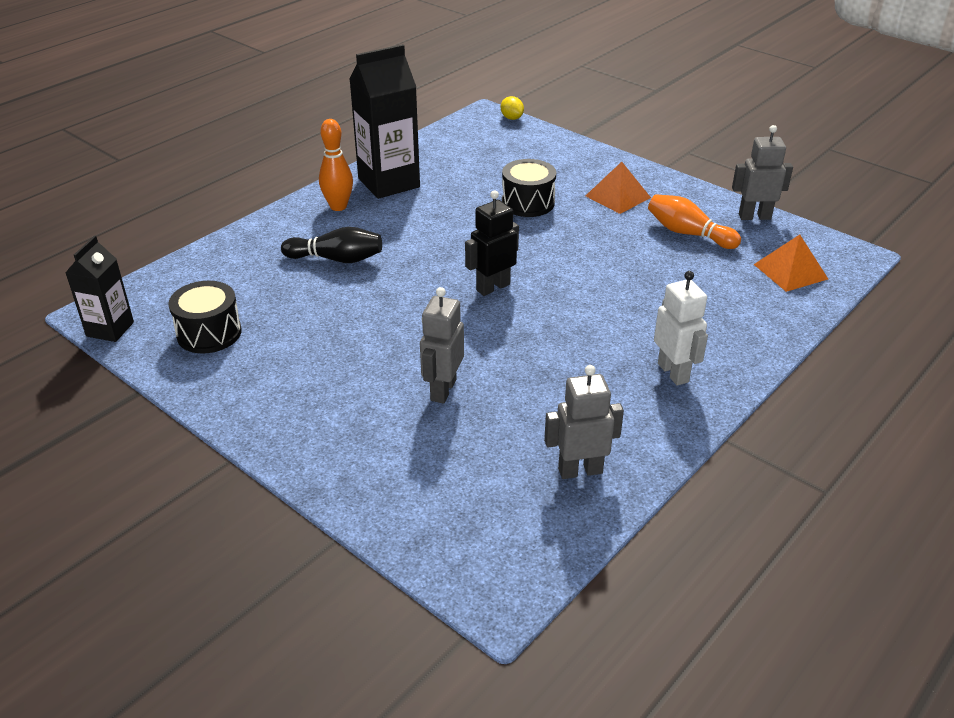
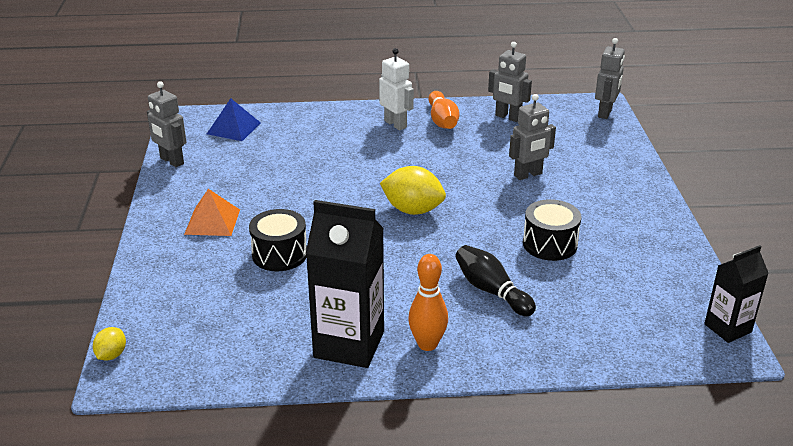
camera: 135 degrees left, 5 degrees down
black drum [168,281,242,353] -> black drum moved to [523,199,581,261]
black robot [465,190,519,296] -> yellow lemon [380,166,446,215]
orange bowling pin [648,194,741,249] -> orange bowling pin moved to [429,91,459,129]
white robot [654,271,708,386] -> white robot turned 120 degrees clockwise [379,48,414,130]
orange pyramid [754,235,828,292] -> blue pyramid [207,98,261,141]
none -> grey robot [595,38,625,119]

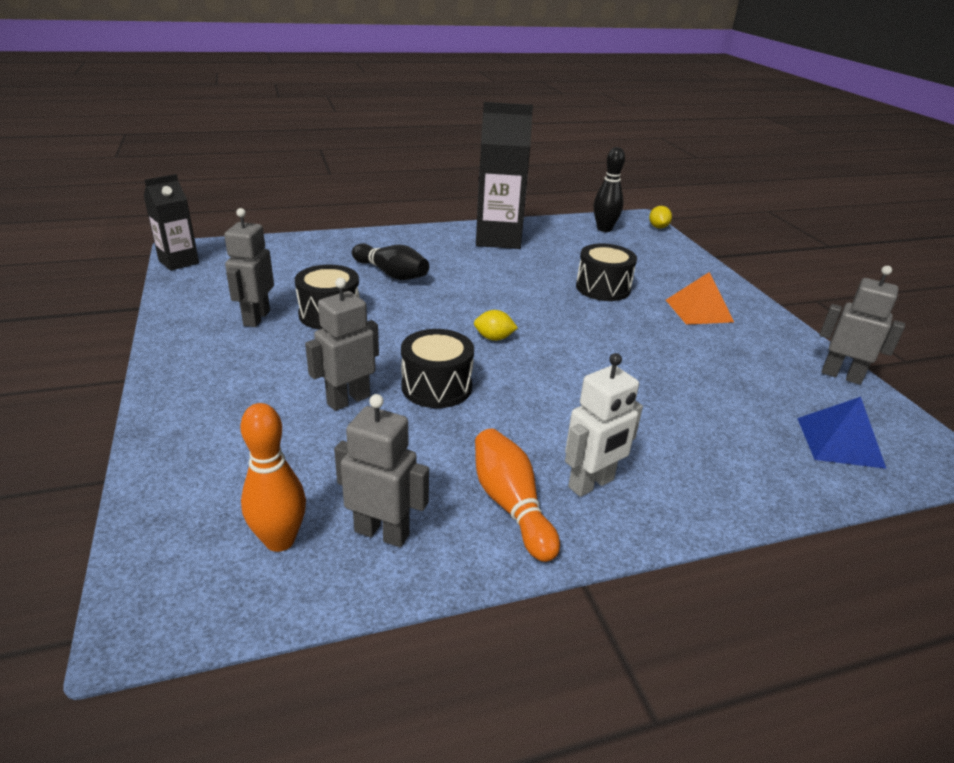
camera: 165 degrees right, 0 degrees up
white robot [379,48,414,130] -> white robot turned 75 degrees counterclockwise [565,353,643,497]
yellow lemon [380,166,446,215] -> yellow lemon [474,310,518,341], size x0.52
orange bowling pin [408,254,448,351] -> orange bowling pin moved to [240,403,306,552]
grey robot [595,38,625,119] -> grey robot moved to [224,208,274,327]
none -> black drum [401,329,474,408]
none -> black bowling pin [594,147,625,232]

